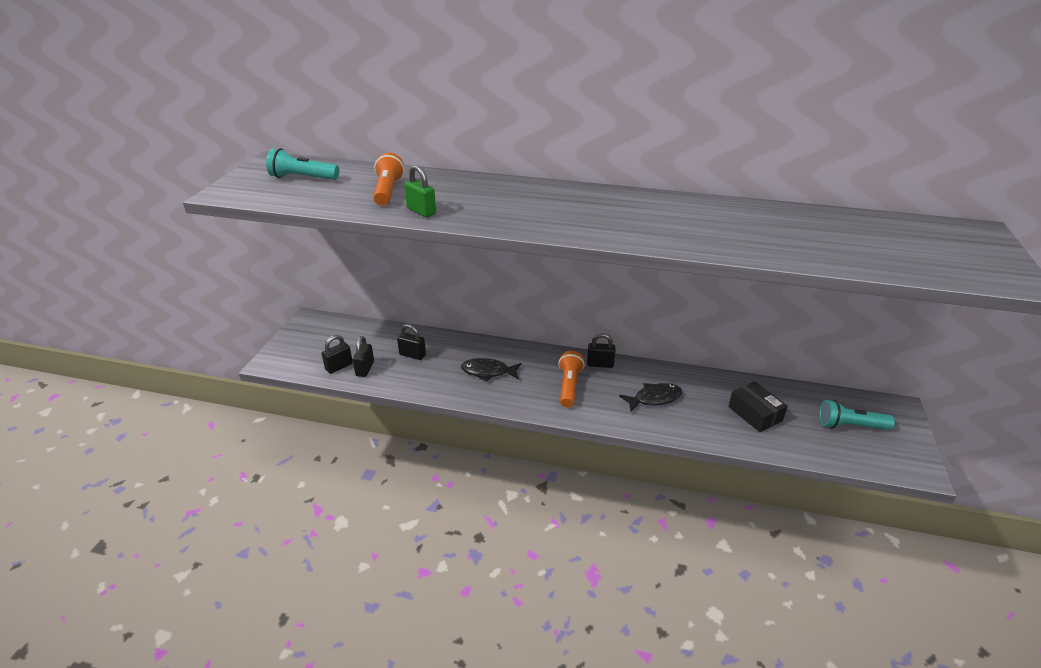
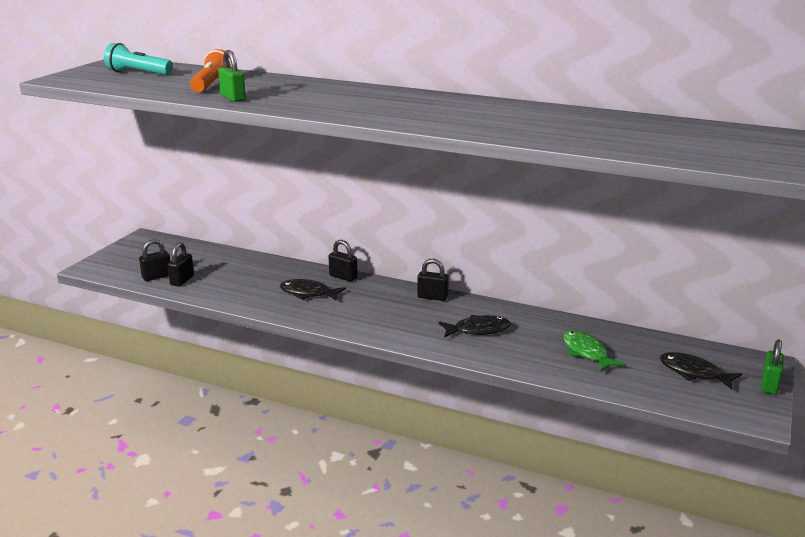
camera: 10 degrees right, 10 degrees down
black padlock [397,324,426,360] -> black padlock moved to [329,240,358,282]
orange flashlight [558,351,585,407] -> none
black box [728,382,788,432] -> green fish [563,330,626,372]
turquoise flashlight [819,400,895,430] -> black fish [660,352,742,390]
none -> green padlock [761,339,784,395]

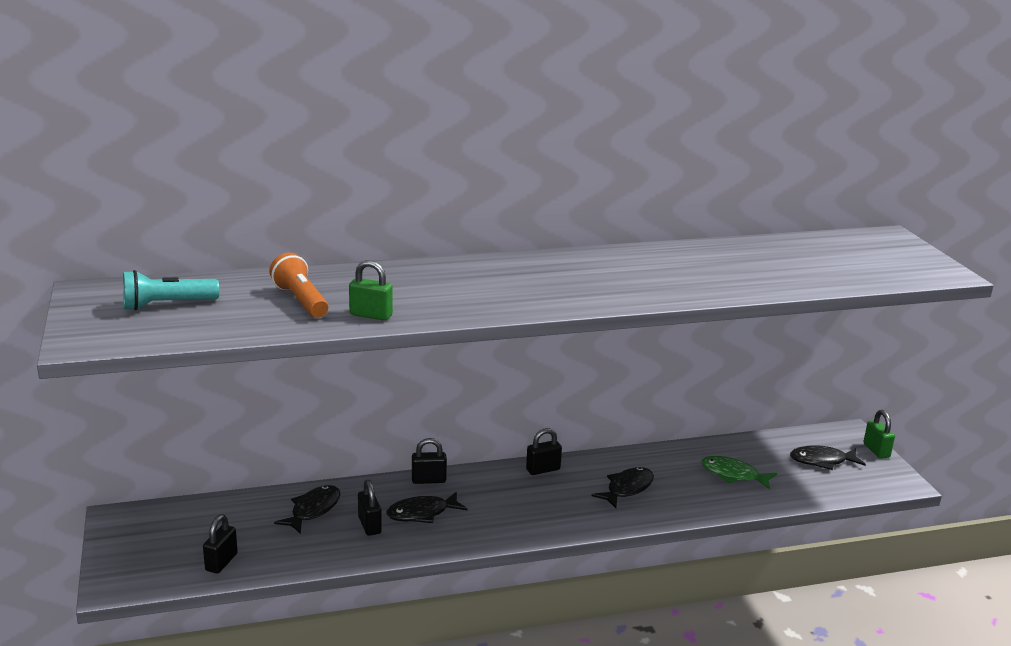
camera: 40 degrees left, 0 degrees up
black padlock [167,242,194,287] -> black padlock moved to [358,480,382,536]
none -> black fish [274,485,341,534]

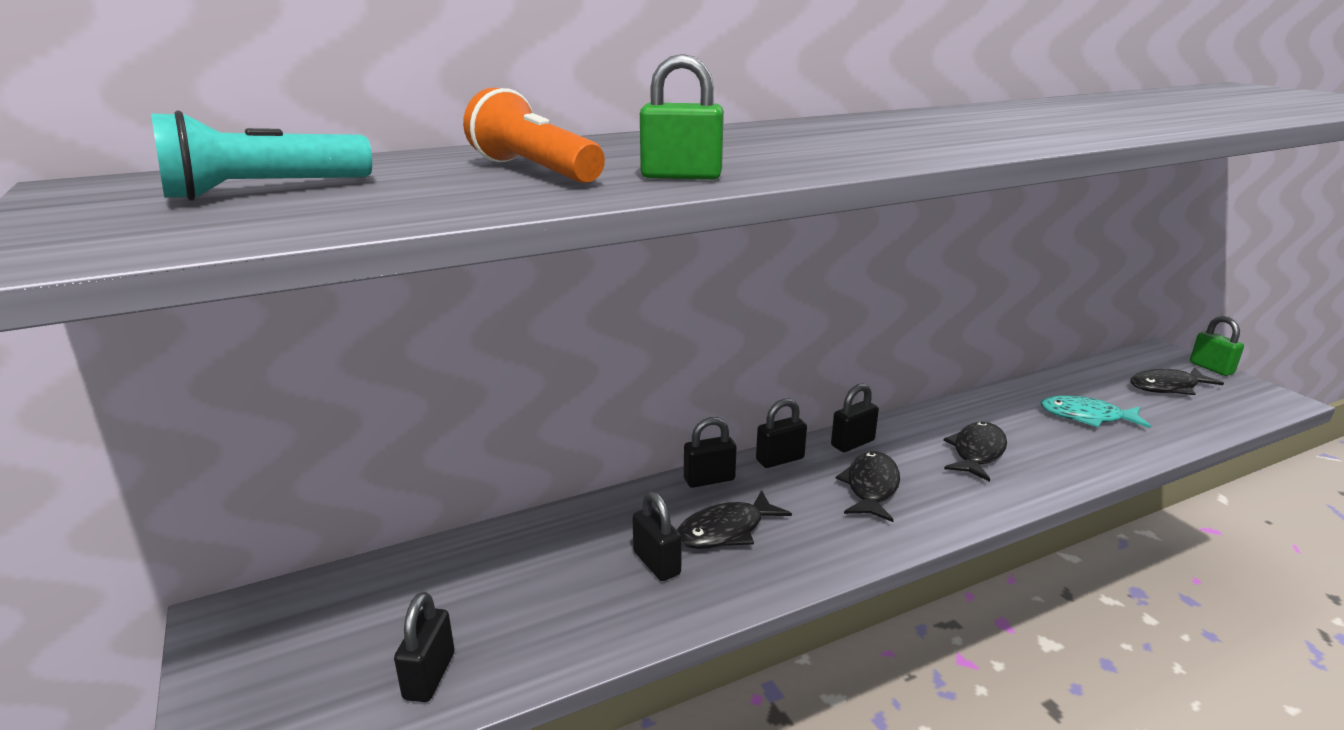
camera: 10 degrees left, 0 degrees up
black fish [274,485,341,534] -> black fish moved to [836,451,900,522]
green fish [701,456,777,489] -> turquoise fish [1040,395,1151,428]
none -> black padlock [756,399,807,468]

